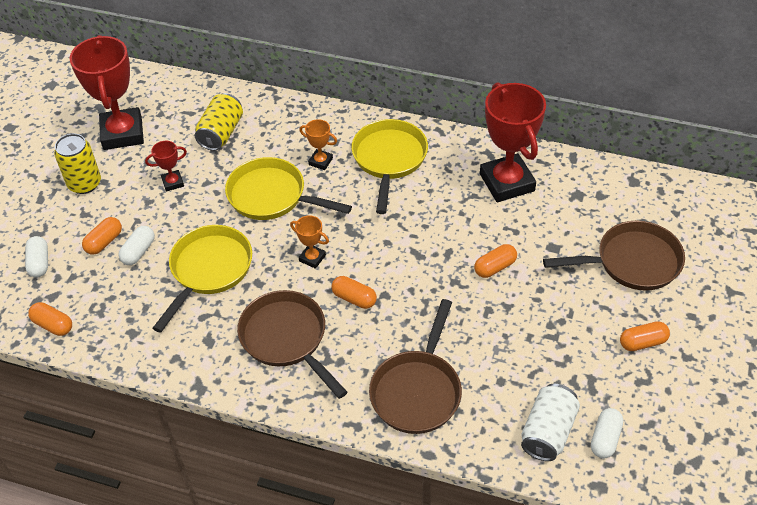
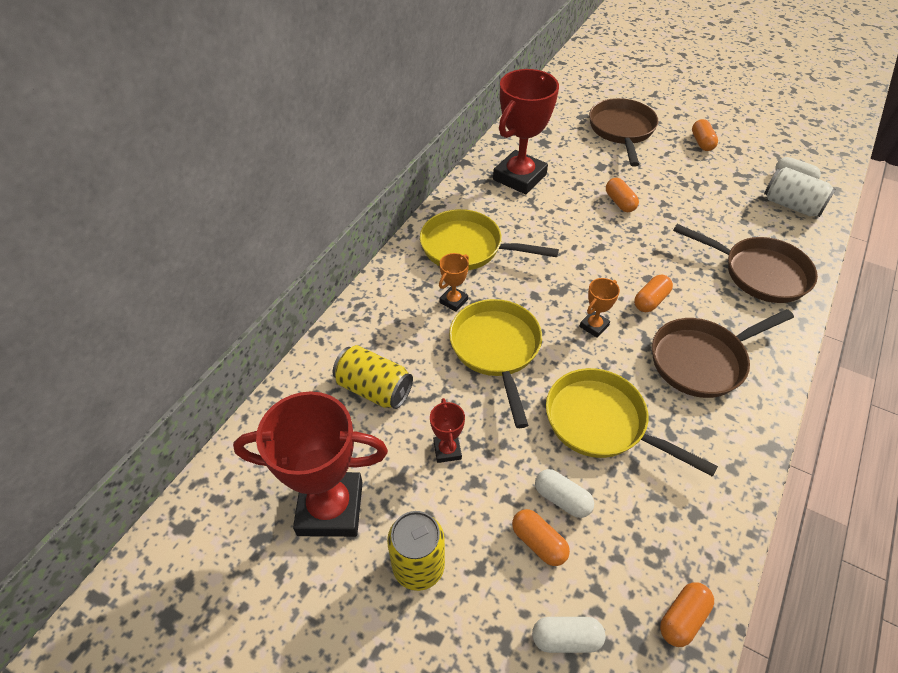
camera: 80 degrees left, 0 degrees up
yellow pan [225,157,352,220] -> yellow pan turned 135 degrees clockwise [449,299,542,428]
red trophy [480,82,546,202] -> red trophy turned 45 degrees counterclockwise [493,69,559,194]

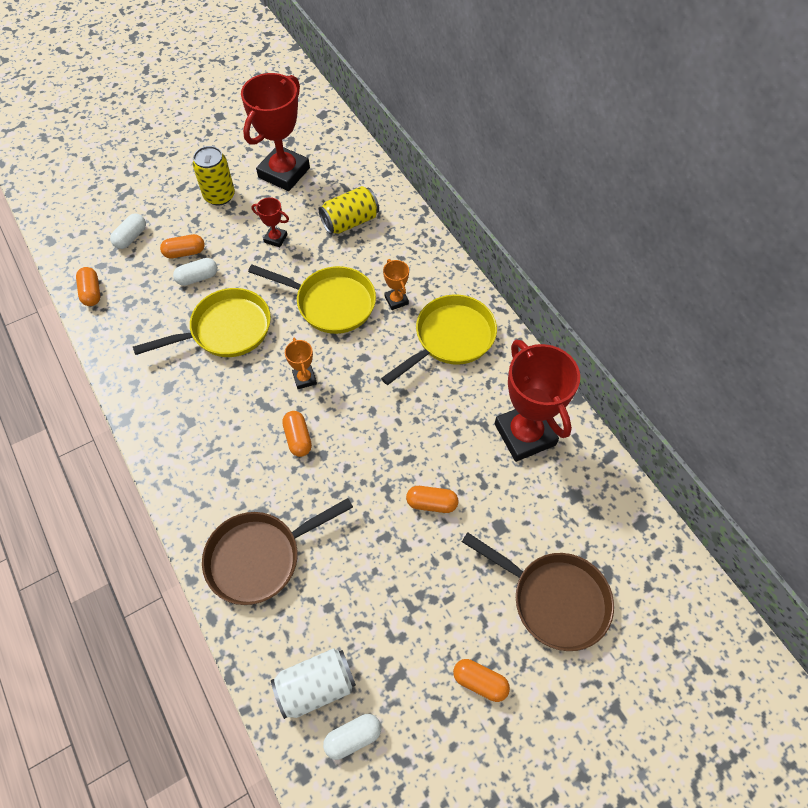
camera: 120 degrees right, 10 degrees up
brown pan [652,309,794,398] -> none

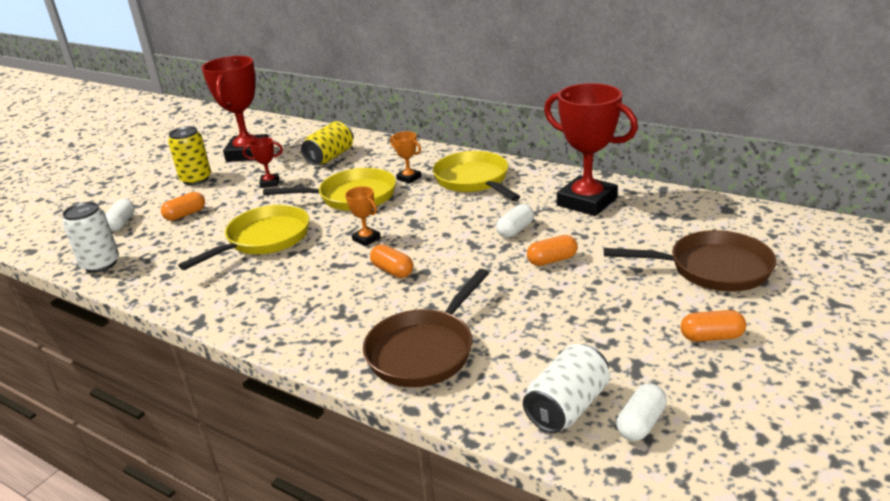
camera: 25 degrees left, 30 degrees down
orange capsule [76,267,100,306] -> white can [62,202,119,273]
white capsule [173,258,218,286] -> white capsule moved to [496,204,534,238]
yellow pan [381,294,497,385] -> yellow pan turned 45 degrees counterclockwise [433,151,520,201]

